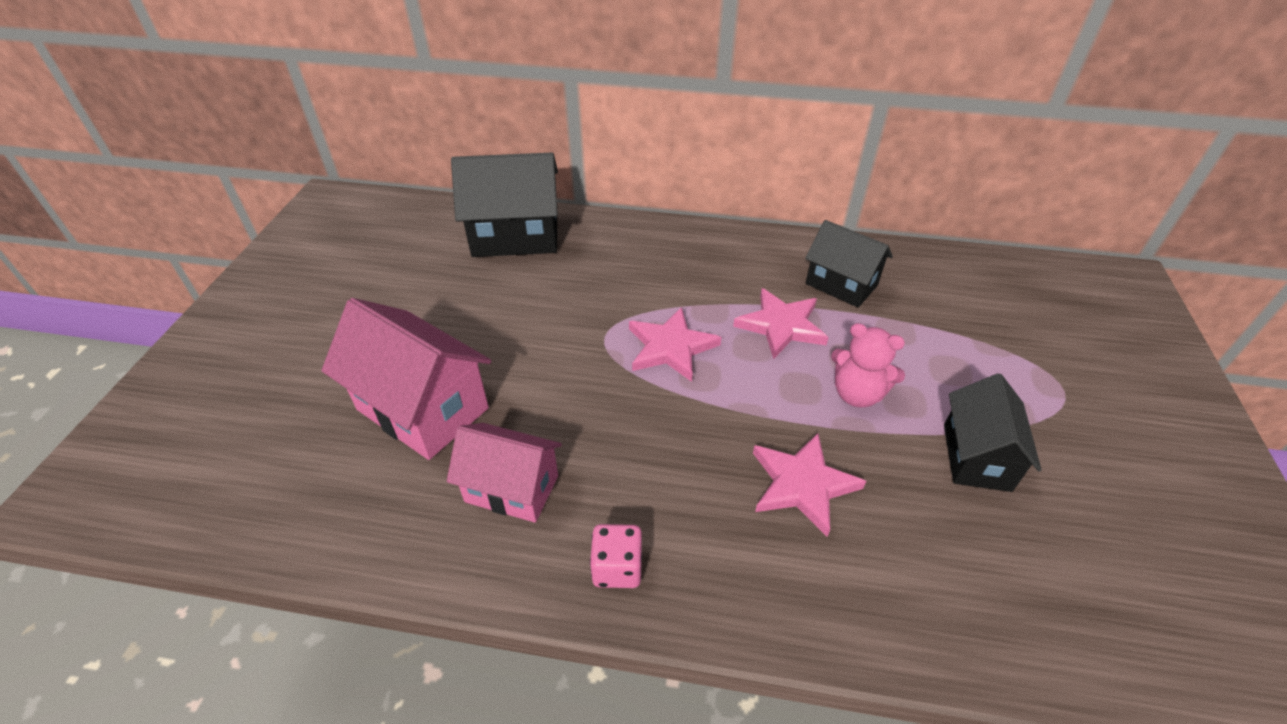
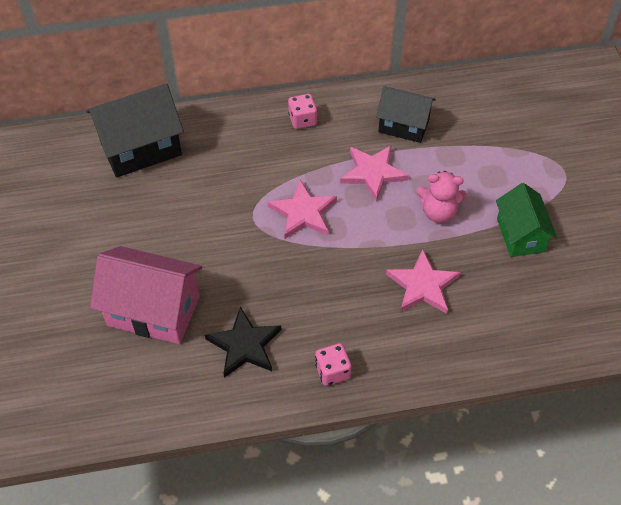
camera: 20 degrees left, 10 degrees up
pink house [447,423,562,523] -> black star [205,307,281,378]
black house [944,373,1042,492] -> green house [496,183,557,257]
none -> pink dice [288,94,317,129]

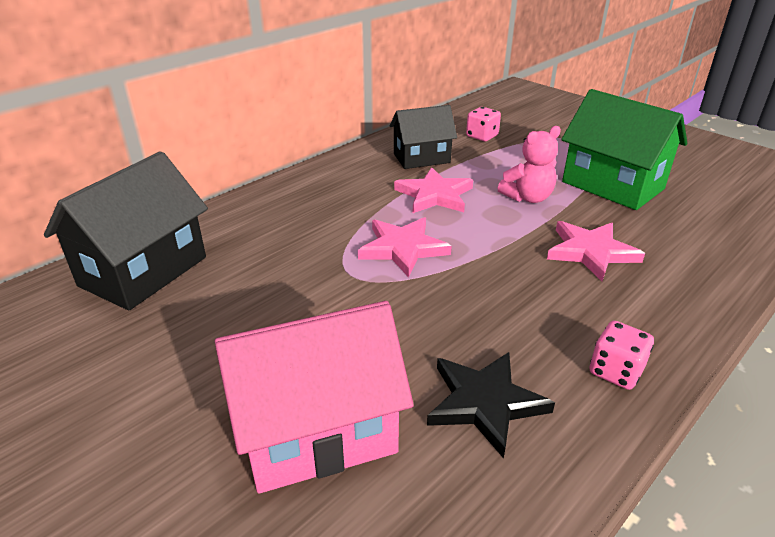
camera: 35 degrees left, 20 degrees down
pink dice [288,94,317,129] -> pink dice moved to [466,107,501,141]
green house [496,183,557,257] -> green house [561,89,687,210], size x1.54

